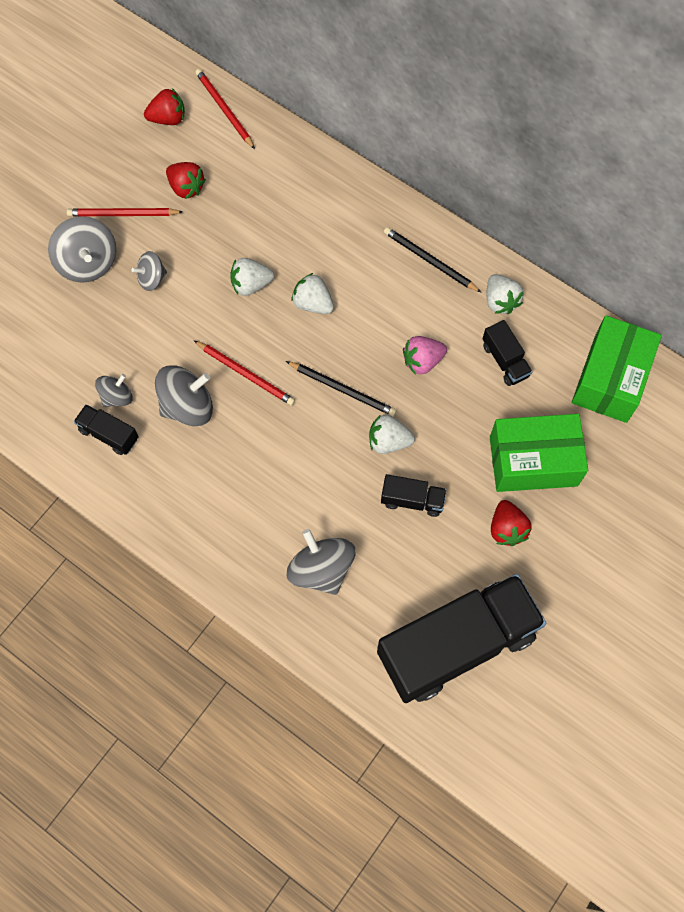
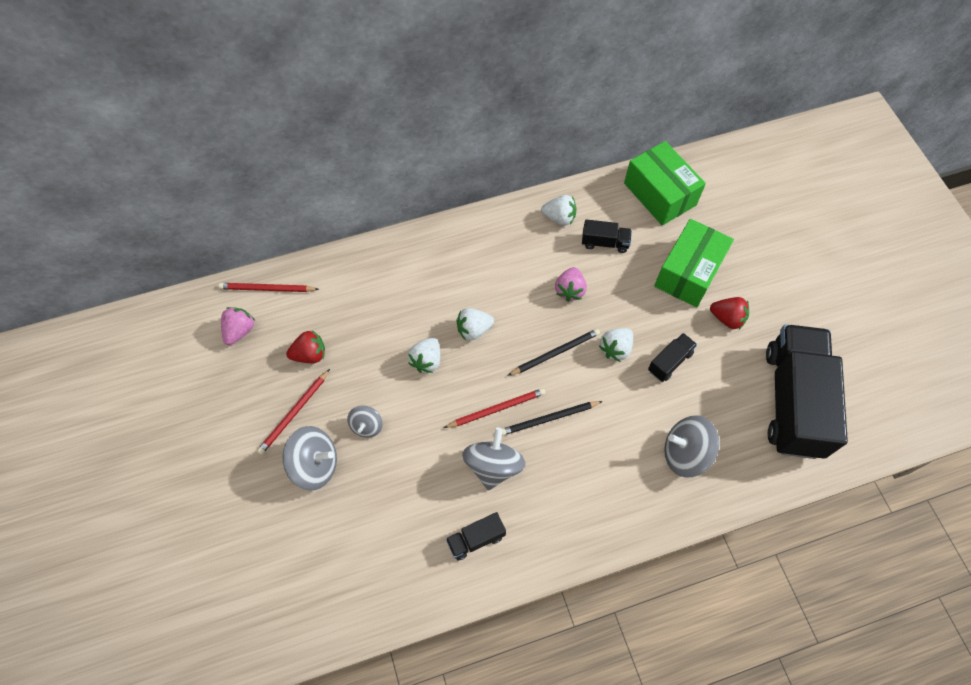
camera: 55 degrees left, 5 degrees down
grey spinning top [95,374,132,407] -> none
red strawberry [144,88,185,125] -> pink strawberry [221,307,255,345]
black pencil [384,227,482,293] -> black pencil moved to [502,401,603,436]

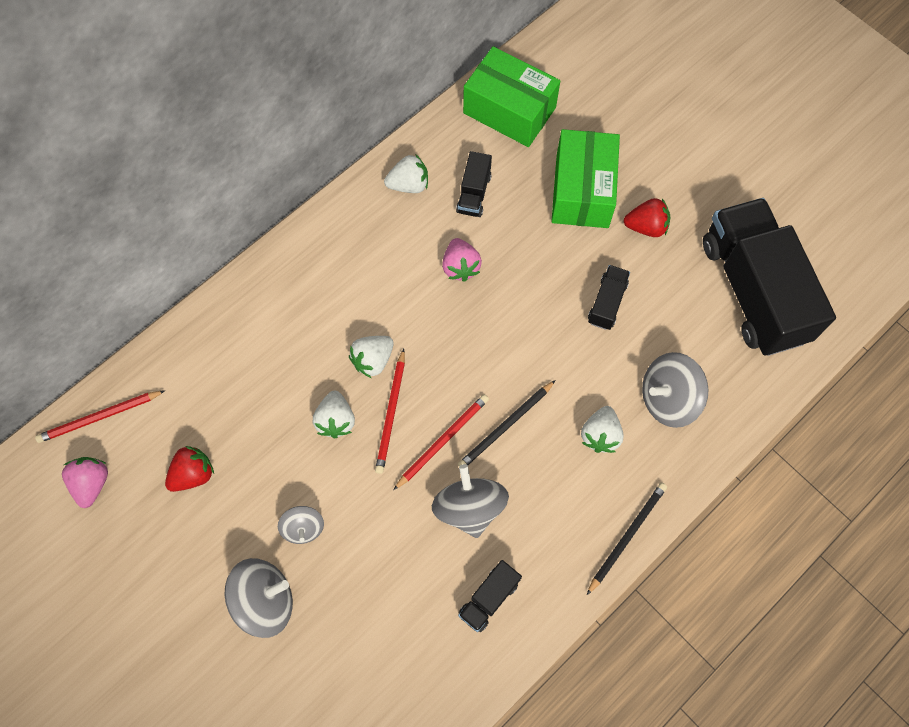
camera: 25 degrees left, 5 degrees up
red pencil [257,369,330,455] -> red pencil moved to [375,349,405,474]
black pencil [508,329,600,376] -> black pencil moved to [587,483,667,595]
black truck [582,219,632,253] -> black truck turned 120 degrees clockwise [456,151,492,217]
white strawberry [599,328,633,362] -> white strawberry moved to [581,406,624,453]

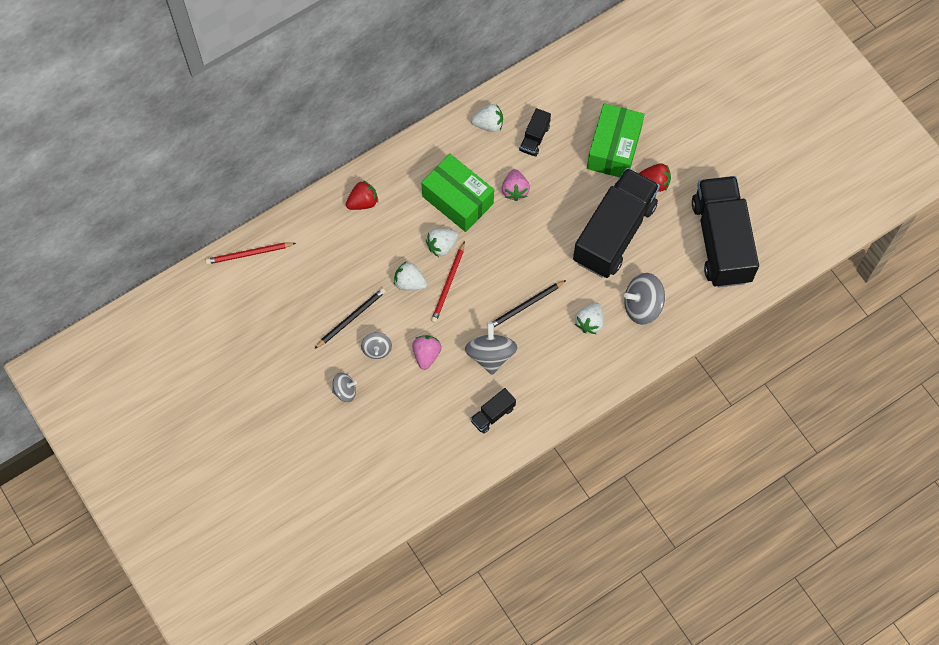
camera: 10 degrees right, 0 degrees up
pink strawberry [62,457,108,508] -> pink strawberry moved to [412,335,442,370]
red strawberry [165,446,214,492] -> red strawberry moved to [346,180,378,210]
grey spinning top [225,558,293,638] -> grey spinning top [332,373,357,402], size x0.59
white strawberry [313,390,355,438] -> white strawberry turned 105 degrees clockwise [394,261,427,291]
red pencil [394,394,489,490] -> none
green box [463,46,560,147] -> green box moved to [421,154,494,232]
black pencil [587,483,667,595] -> black pencil moved to [314,288,386,349]
black truck [588,265,630,330] -> black truck [573,168,660,278], size x2.40

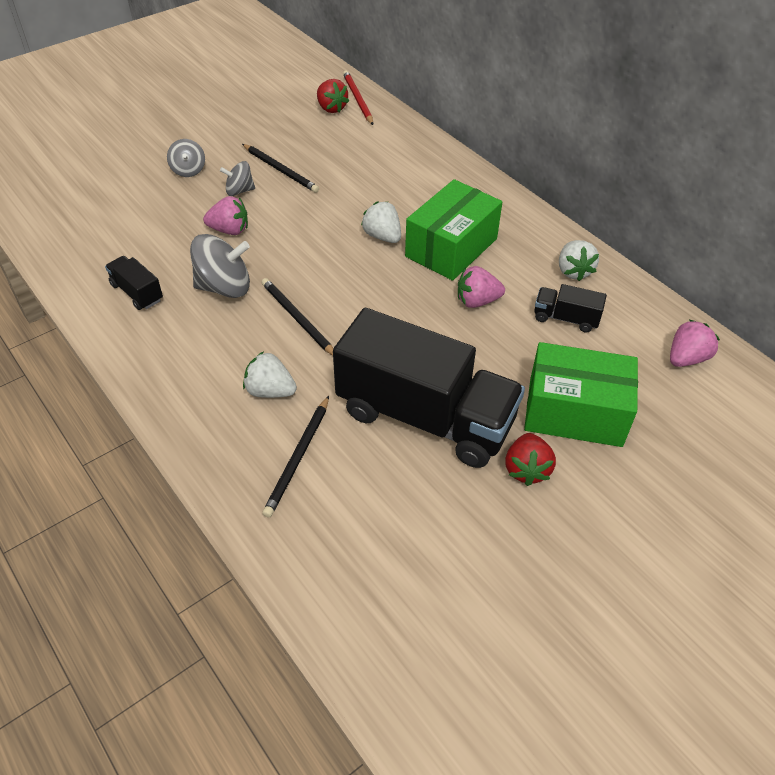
camera: 85 degrees right, 20 degrees down
red strawberry [346,180,378,210] -> red strawberry moved to [317,79,349,113]
white strawberry [394,261,427,291] -> none
red pencil [431,241,465,323] -> none
grey spinning top [624,273,665,325] -> black pencil [262,396,329,518]
black truck [692,176,759,287] -> none
none -> pink strawberry [670,320,720,367]

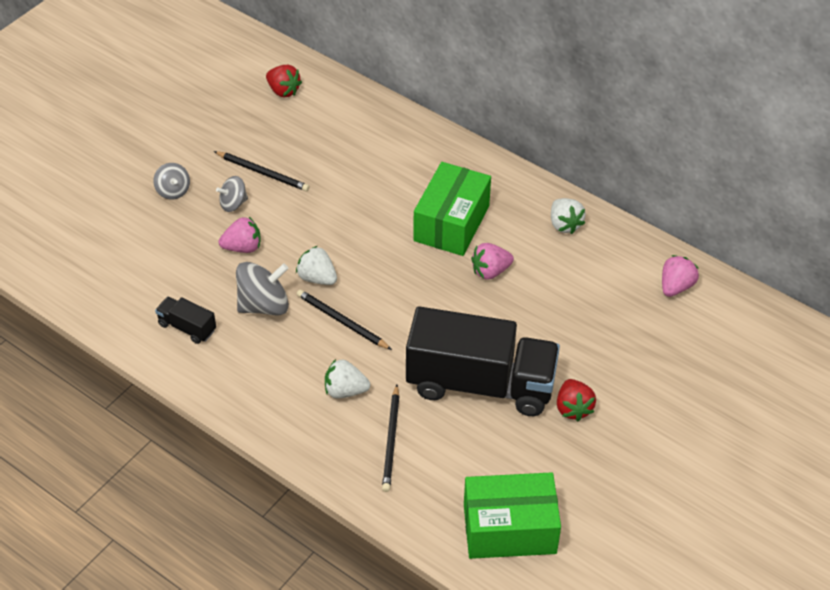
camera: 15 degrees left, 0 degrees up
red pencil [343,70,373,125] -> none
white strawberry [361,202,401,243] -> white strawberry moved to [296,246,337,285]
green box [524,342,638,447] -> green box moved to [464,472,561,559]
black truck [534,284,607,333] -> none

